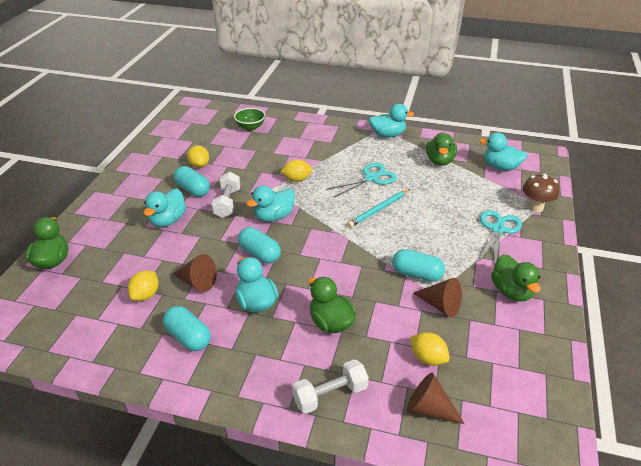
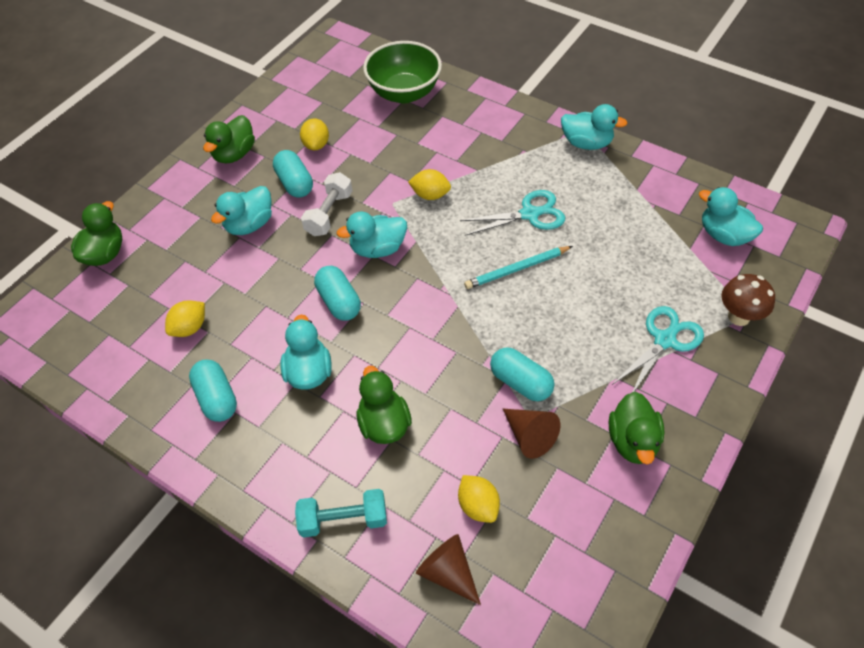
camera: 20 degrees right, 15 degrees up
brown cone [172,254,217,292] -> none
green bowl [234,108,265,131] -> green bowl [363,41,442,103], size x1.77
white dumbbell [292,359,369,414] -> turquoise dumbbell [295,489,387,537]
green duck [426,132,457,166] -> green duck moved to [203,115,255,164]

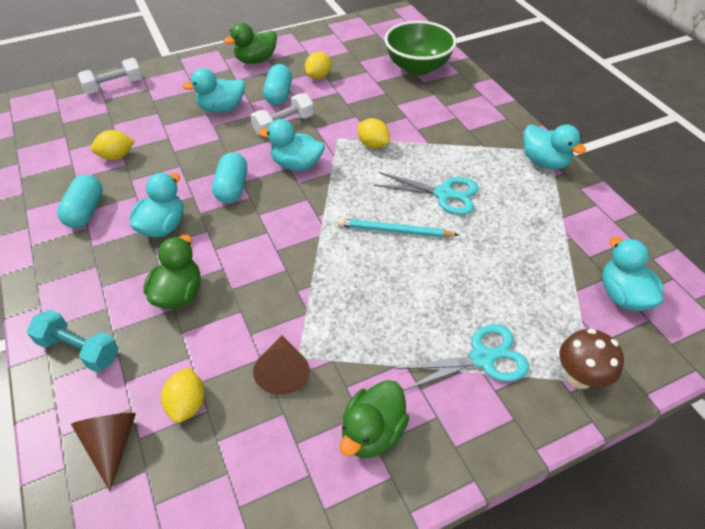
camera: 30 degrees right, 5 degrees down
green duck [71,201,122,266] -> white dumbbell [78,58,142,94]
turquoise capsule [490,347,554,401] -> none

